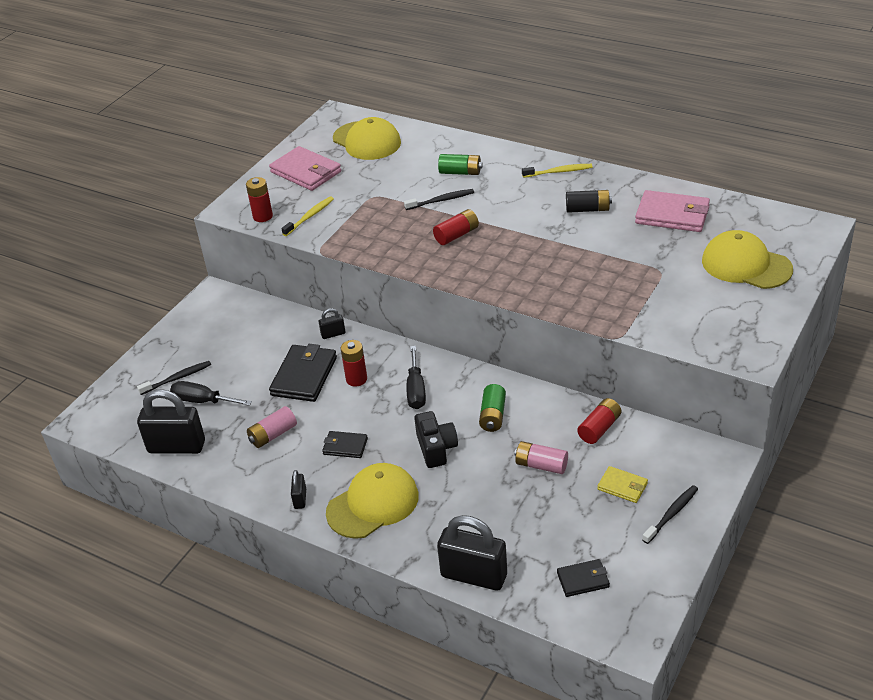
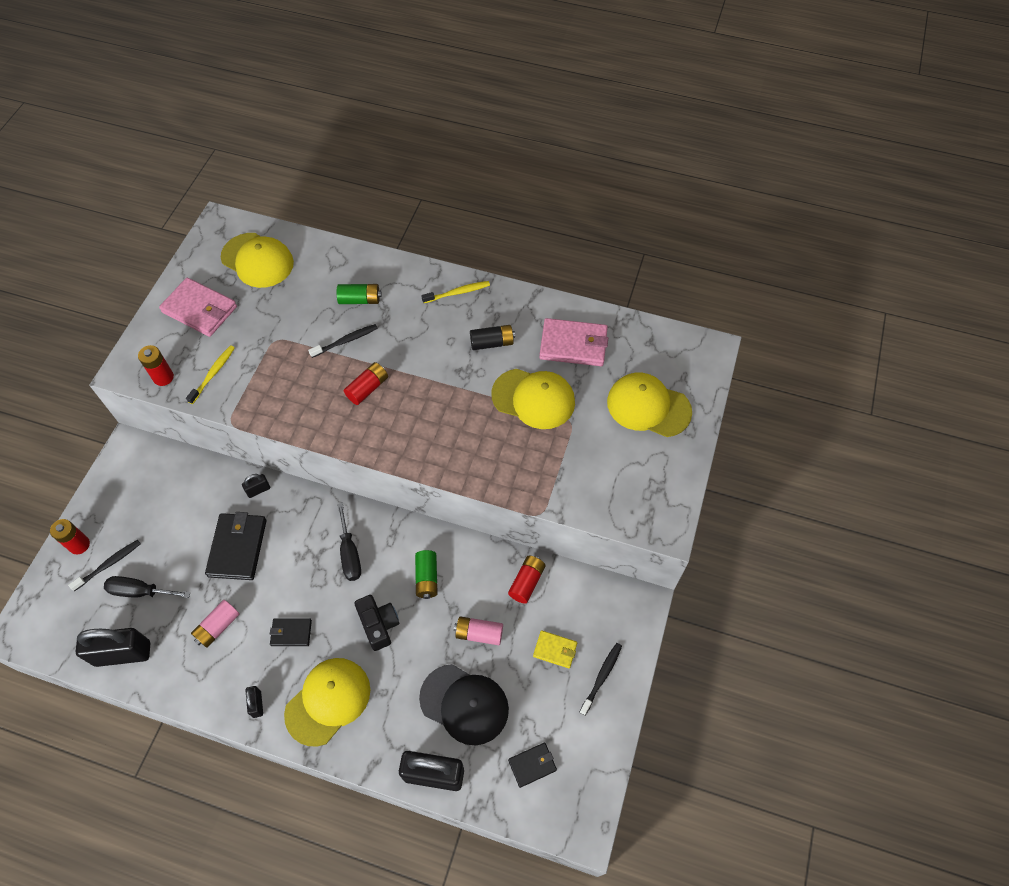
camera: 15 degrees left, 20 degrees up
red battery [341,340,367,386] -> red battery moved to [50,519,90,554]
none -> black cap [419,664,509,745]
none -> yellow cap [491,369,575,429]

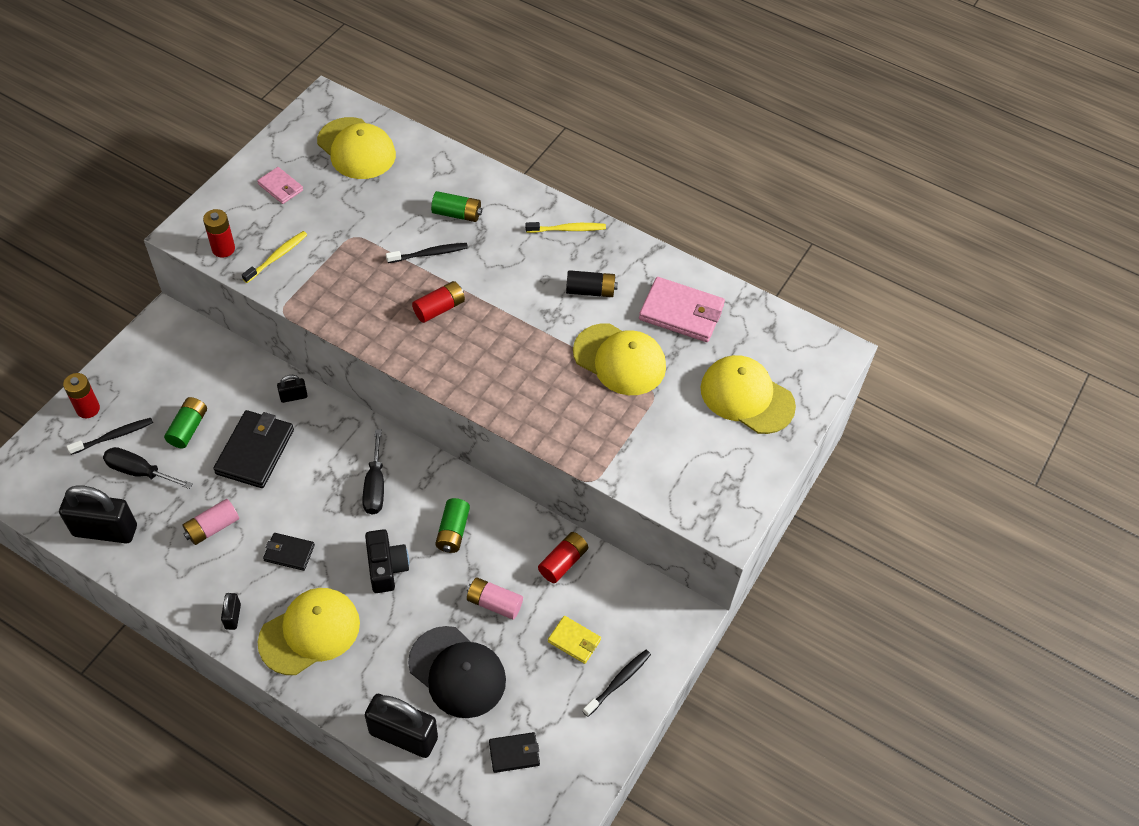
camera: 10 degrees right, 5 degrees down
pink wallet [159,278,237,337] -> pink wallet [257,167,303,204], size x0.55
none -> green battery [164,397,207,449]

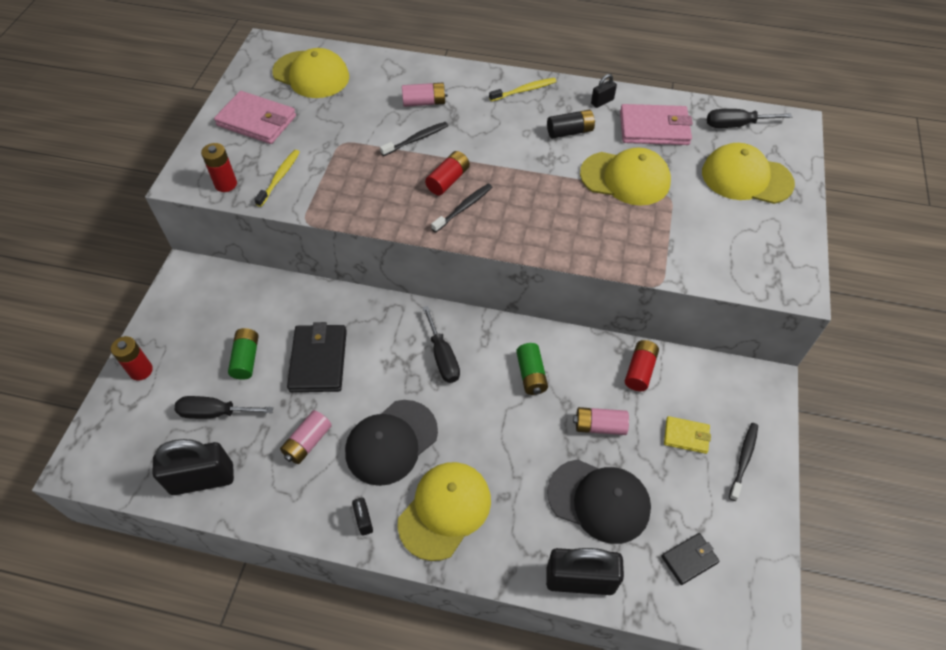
camera: 15 degrees left, 0 degrees up
black toothbrush [67,418,153,455] -> black toothbrush moved to [431,184,492,232]
pink wallet [257,167,303,204] -> pink wallet [214,91,296,144], size x1.81
black wallet [263,533,315,571] -> black cap [345,400,438,486]
black padlock [277,375,308,403] -> black padlock moved to [591,74,617,108]
black camera [365,529,409,593] -> none
green battery [431,191,482,222] -> pink battery [402,83,448,107]
none -> black screwdriver [707,109,792,128]

